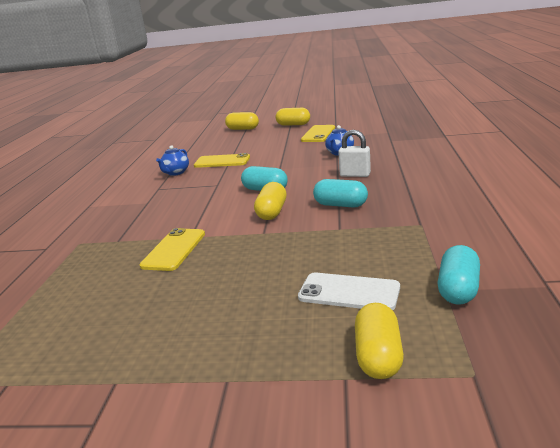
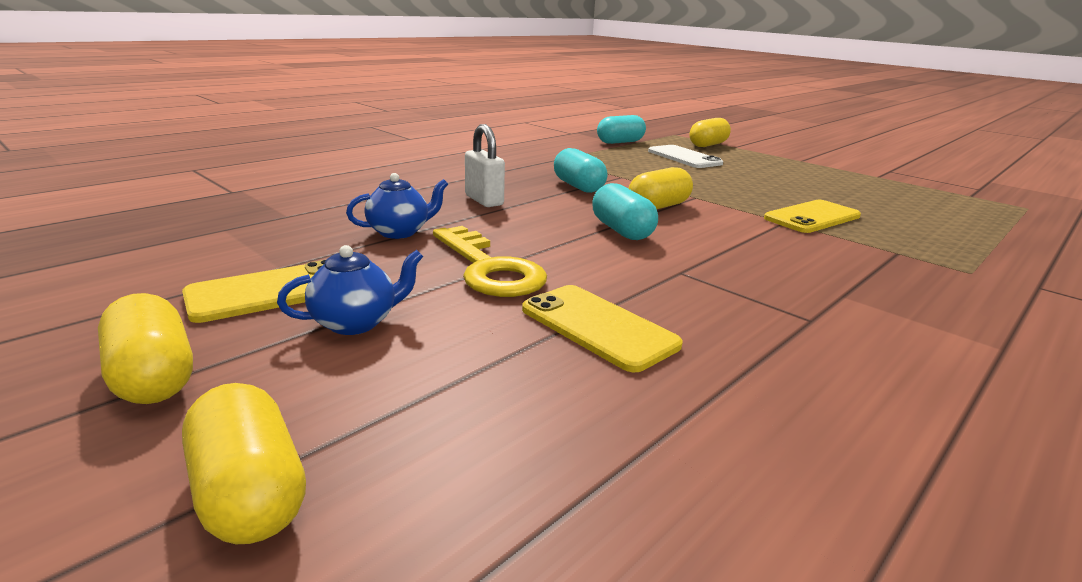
camera: 145 degrees left, 0 degrees up
blue teapot [156,145,189,176] -> blue teapot moved to [277,245,423,335]
none -> yellow key [433,226,547,297]

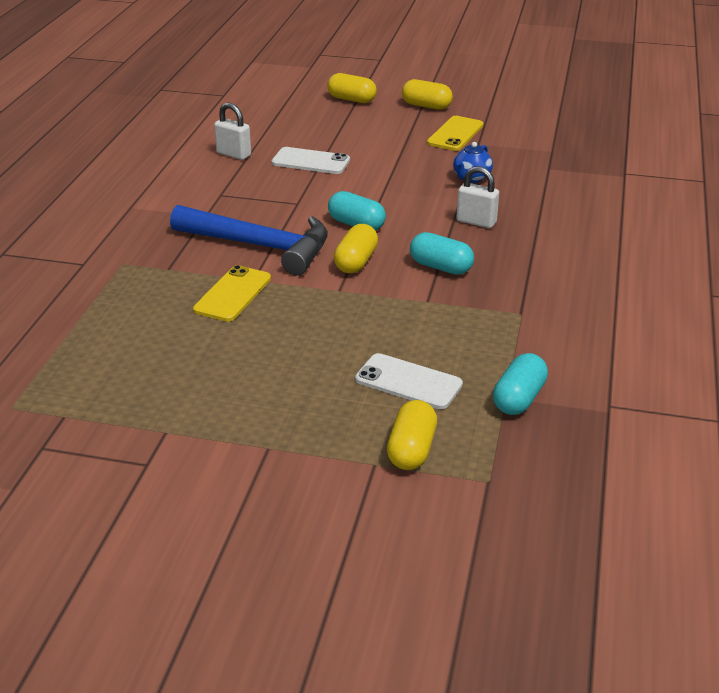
camera: 150 degrees right, 10 degrees up
blue teapot [277,245,423,335] -> none
yellow key [433,226,547,297] -> none
yellow phone [522,285,683,372] -> white phone [272,147,350,174]
none -> blue hammer [170,205,328,275]
none -> white padlock [214,103,251,160]

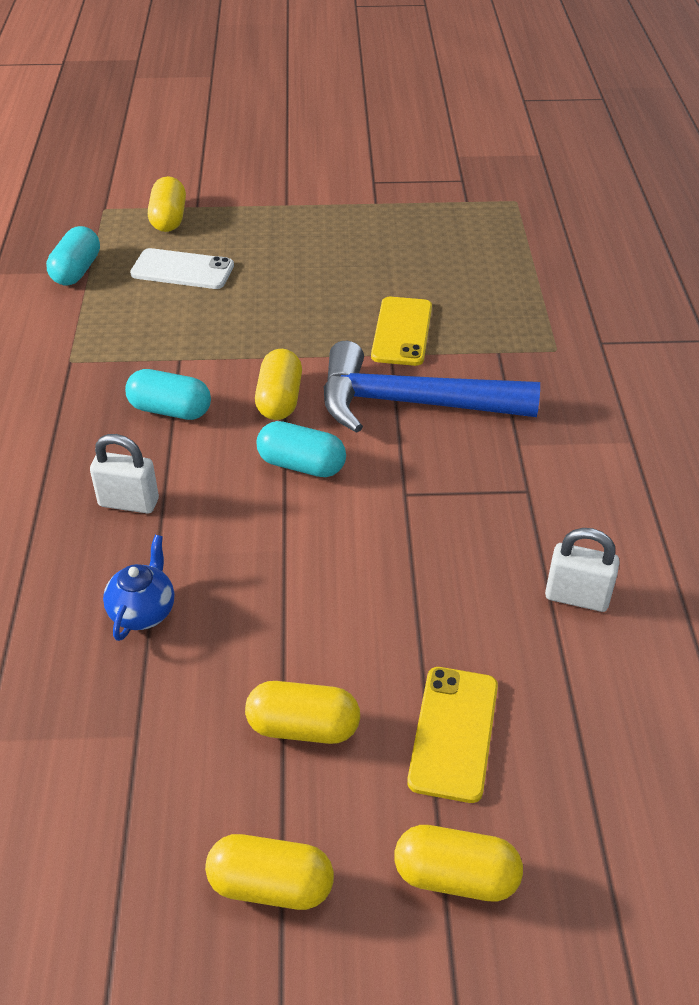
camera: 165 degrees right, 10 degrees up
white phone [272,147,350,174] -> none
yellow phone [427,116,483,151] -> yellow phone moved to [407,667,498,803]
none -> yellow capsule [245,681,360,744]

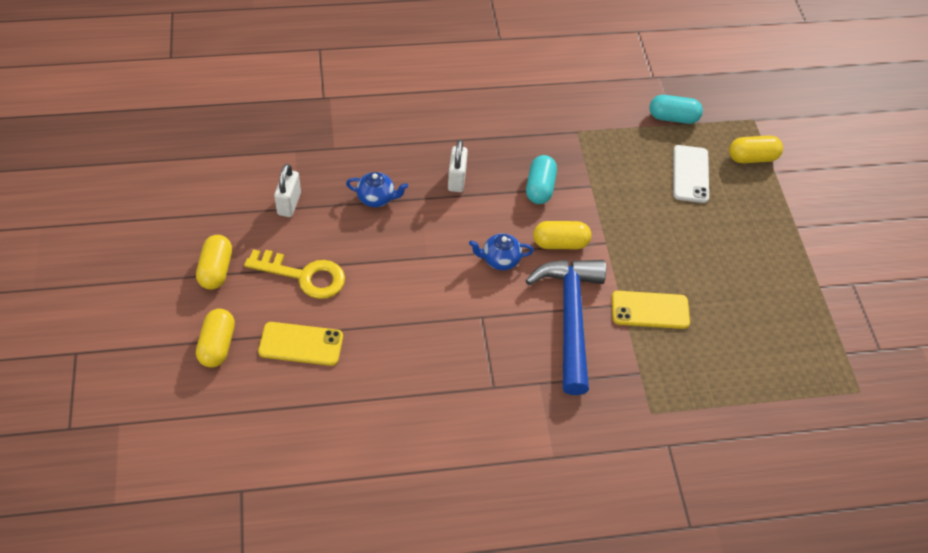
camera: 80 degrees right, 10 degrees up
yellow capsule [245,681,360,744] -> yellow key [244,249,345,299]
turquoise capsule [257,421,346,477] -> blue teapot [469,233,534,270]
white padlock [545,528,620,612] -> white padlock moved to [274,164,301,217]

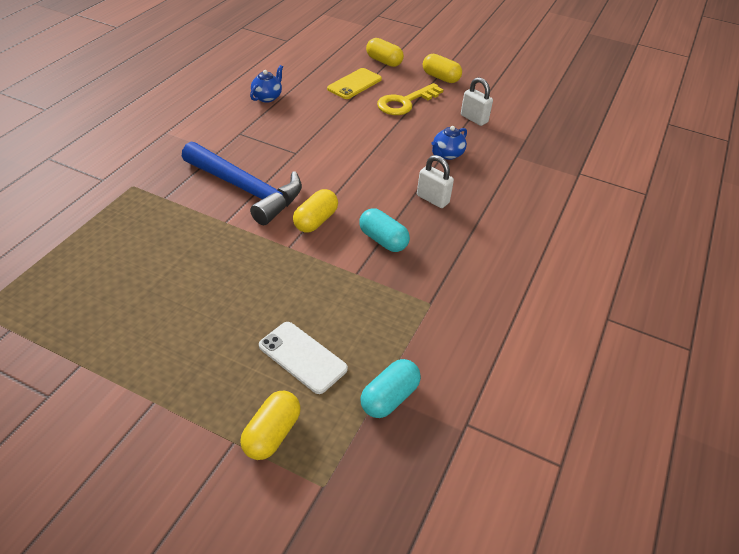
camera: 125 degrees right, 10 degrees down
blue teapot [469,233,534,270] -> blue teapot moved to [250,65,283,103]
yellow phone [612,291,690,329] -> none

